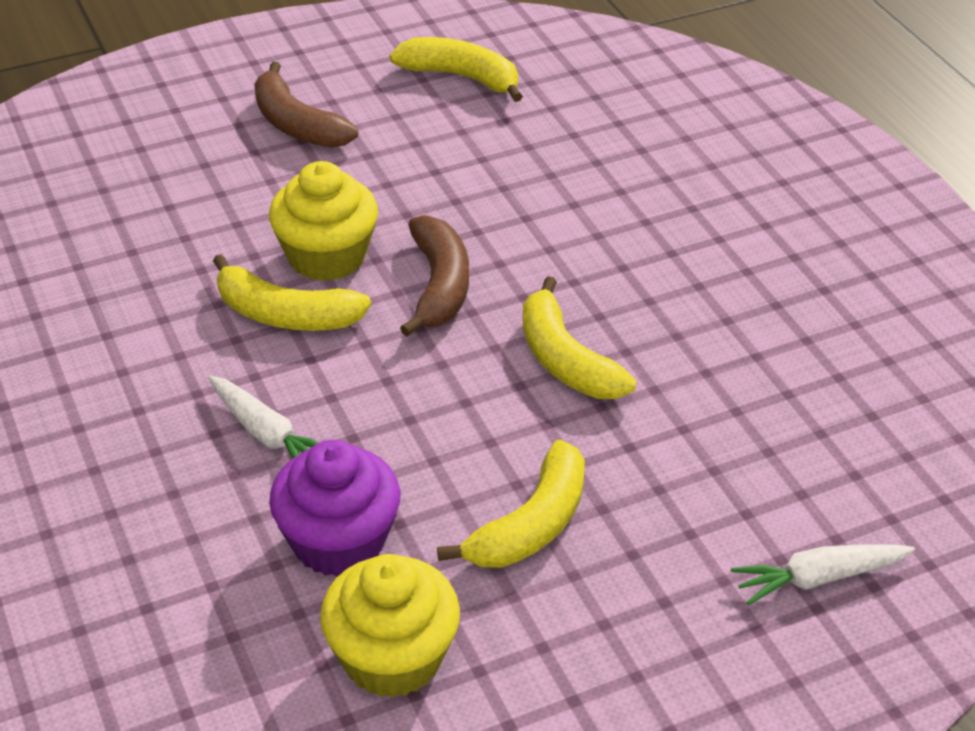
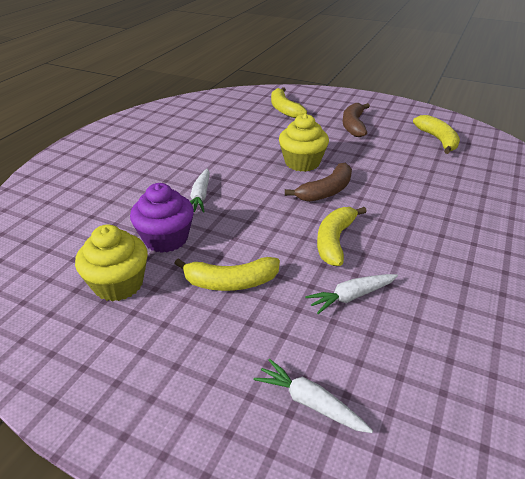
camera: 50 degrees right, 5 degrees down
yellow banana [213,254,371,331] -> yellow banana moved to [271,87,307,118]
none -> white carrot [305,274,398,314]

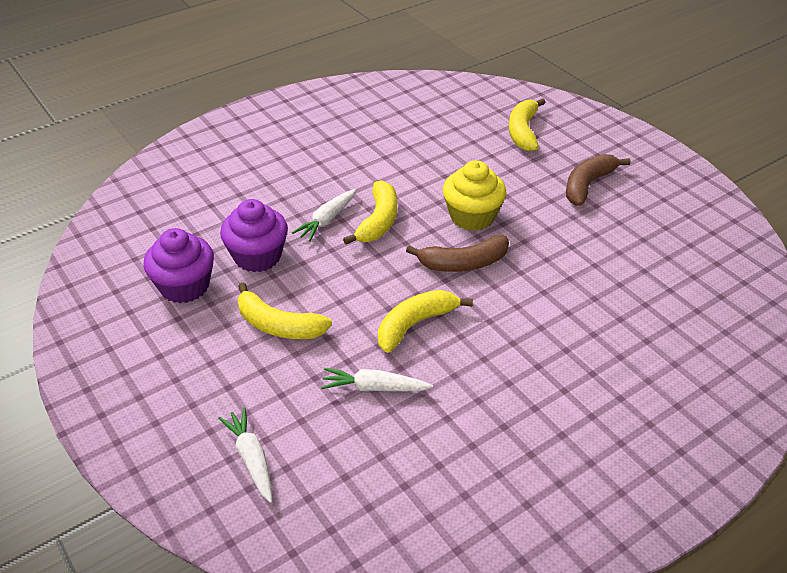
camera: 30 degrees right, 5 degrees up
yellow cupcake [75,224,148,302] -> purple cupcake [143,228,214,303]
yellow banana [413,115,460,154] -> yellow banana moved to [343,180,397,244]

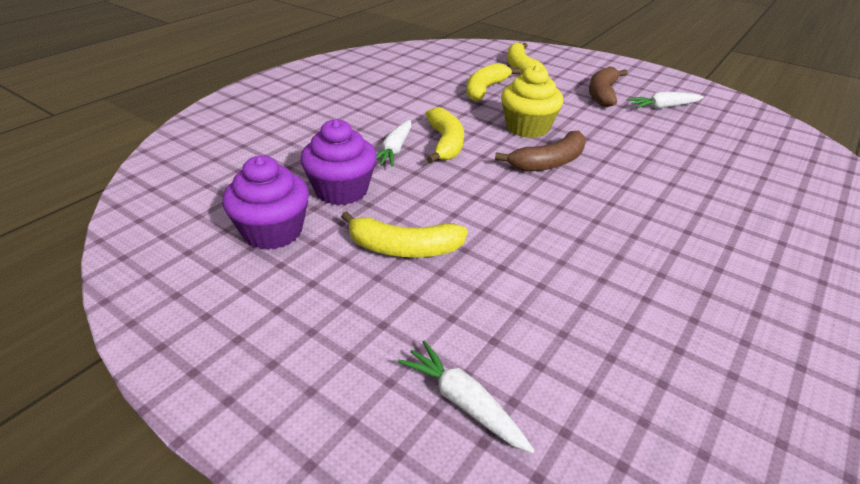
camera: 20 degrees left, 5 degrees down
white carrot [321,368,433,392] -> white carrot moved to [627,92,704,109]
yellow banana [378,290,473,353] -> yellow banana moved to [466,63,521,102]

